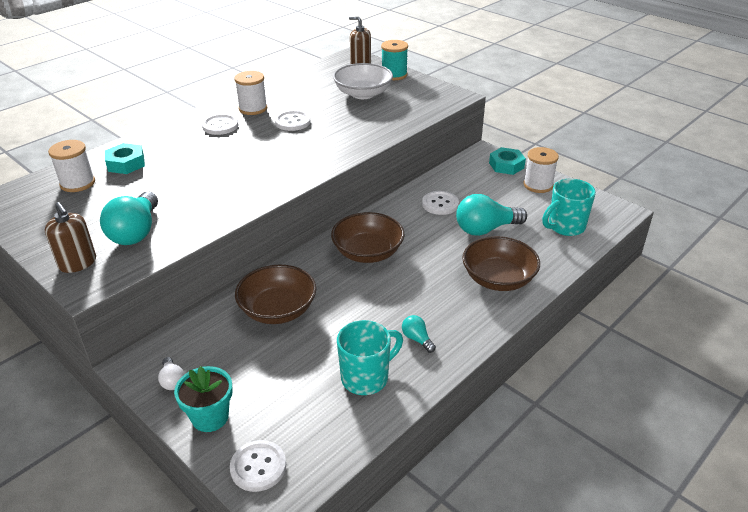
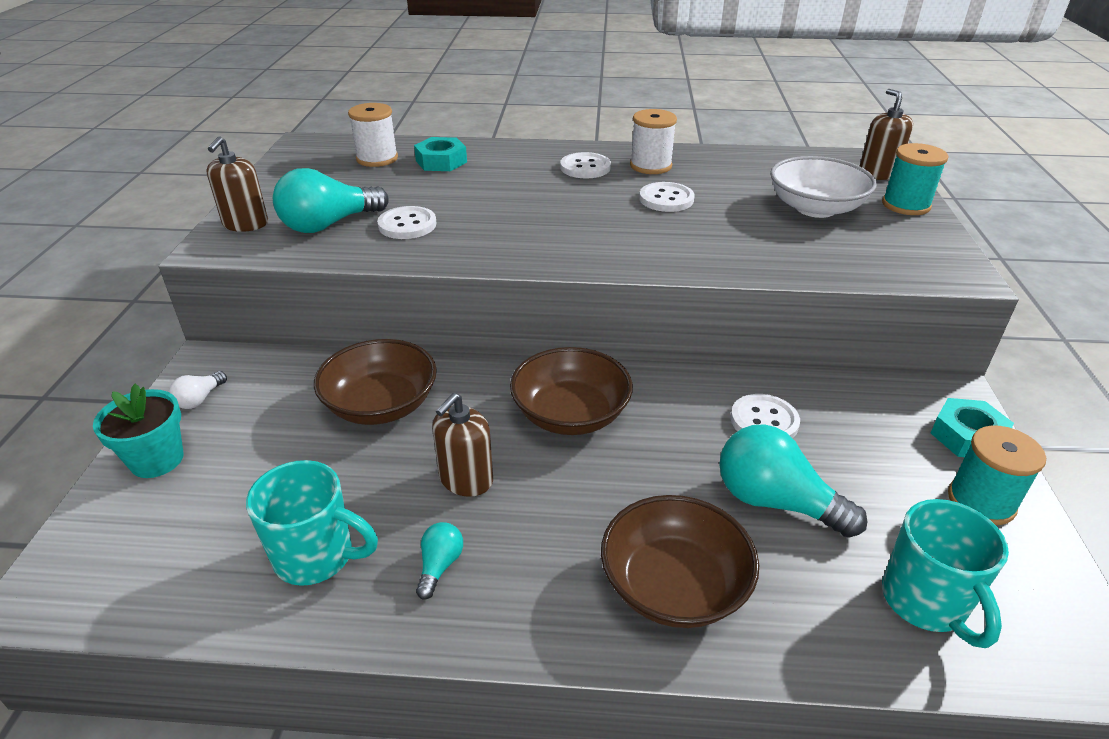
camera: 50 degrees right, 0 degrees up
white button [230,440,286,492] -> white button moved to [377,206,436,239]
white spool [523,147,559,193] -> turquoise spool [948,426,1046,525]
turquoise mug [542,179,596,236] -> turquoise mug turned 120 degrees counterclockwise [882,499,1009,648]
none -> brown soap dispenser [432,393,493,497]

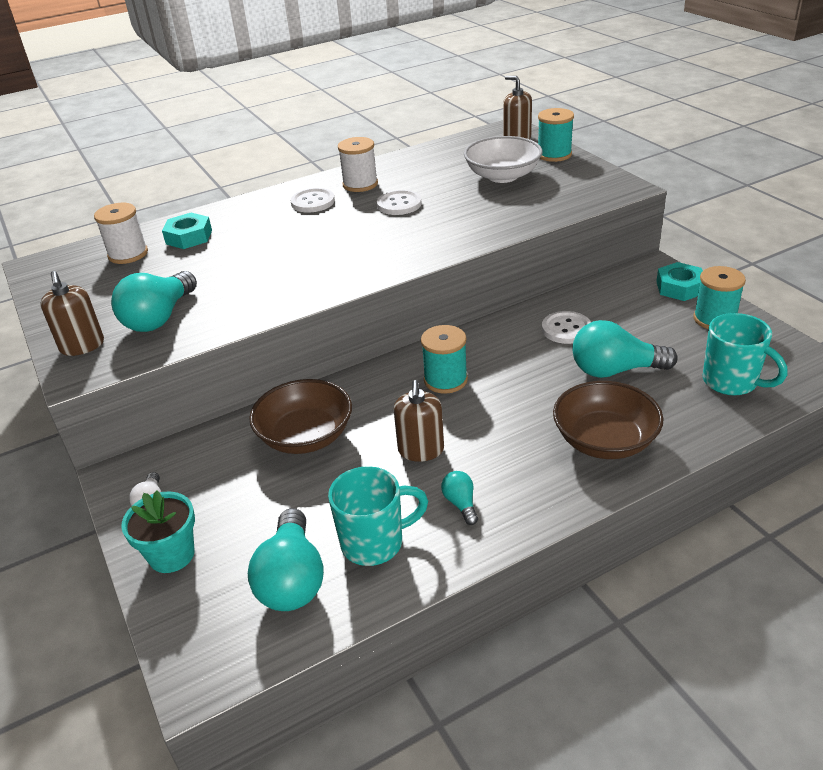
camera: 30 degrees left, 0 degrees up
white button [377,206,436,239] -> none
brown bowl [510,347,633,435] -> turquoise spool [421,325,468,394]
none -> turquoise light bulb [248,508,324,611]

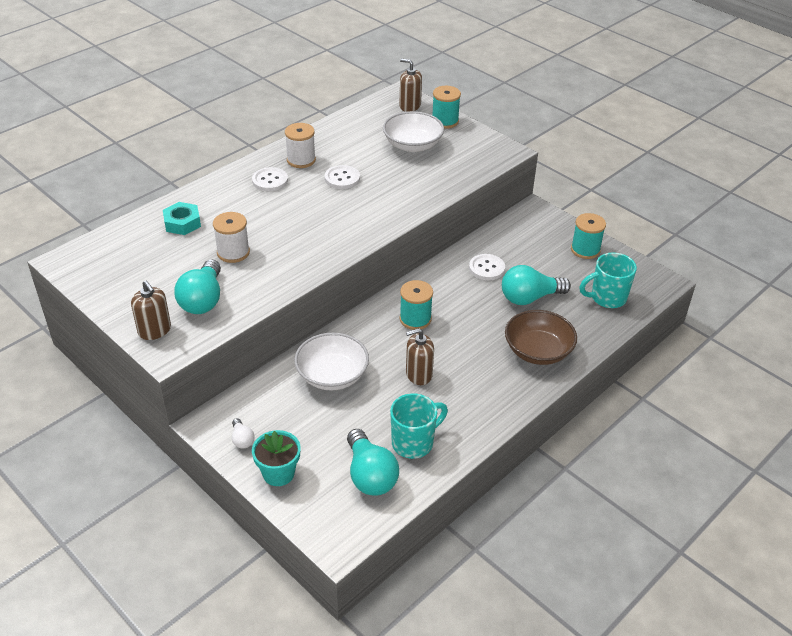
camera: 20 degrees left, 5 degrees up
white spool [94,203,148,264] -> white spool moved to [213,212,250,263]
brown bowl [249,379,352,454] -> white bowl [295,333,369,390]
brown soap dispenser [393,380,444,462] -> brown soap dispenser turned 90 degrees clockwise [406,328,434,385]
turquoise light bulb [441,471,478,525] -> none
turquoise nut [656,262,703,301] -> none
turquoise mug [703,313,787,395] -> turquoise mug turned 135 degrees clockwise [579,253,637,308]

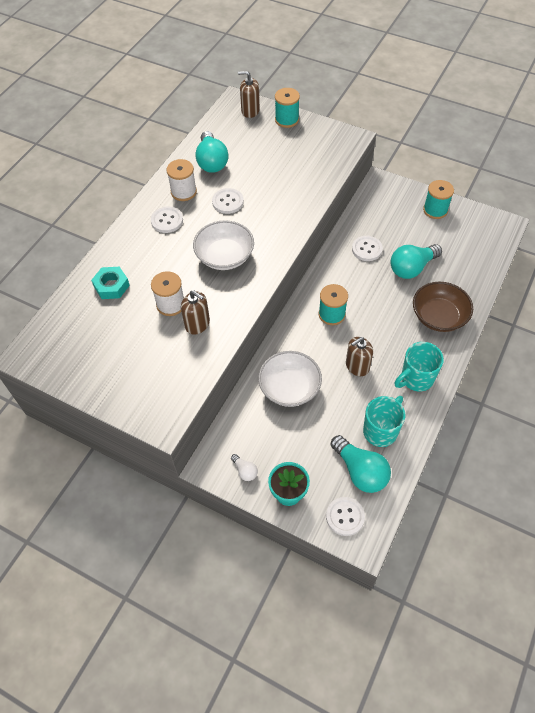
camera: 15 degrees left, 15 degrees up
brown soap dispenser [131,281,171,340] -> brown soap dispenser moved to [181,290,210,335]
turquoise light bulb [174,259,221,314] -> turquoise light bulb moved to [195,131,228,173]
white bowl [383,111,444,152] -> white bowl moved to [193,220,254,270]
turquoise mug [579,253,637,308] -> turquoise mug moved to [394,342,444,392]
none -> white button [326,497,365,536]

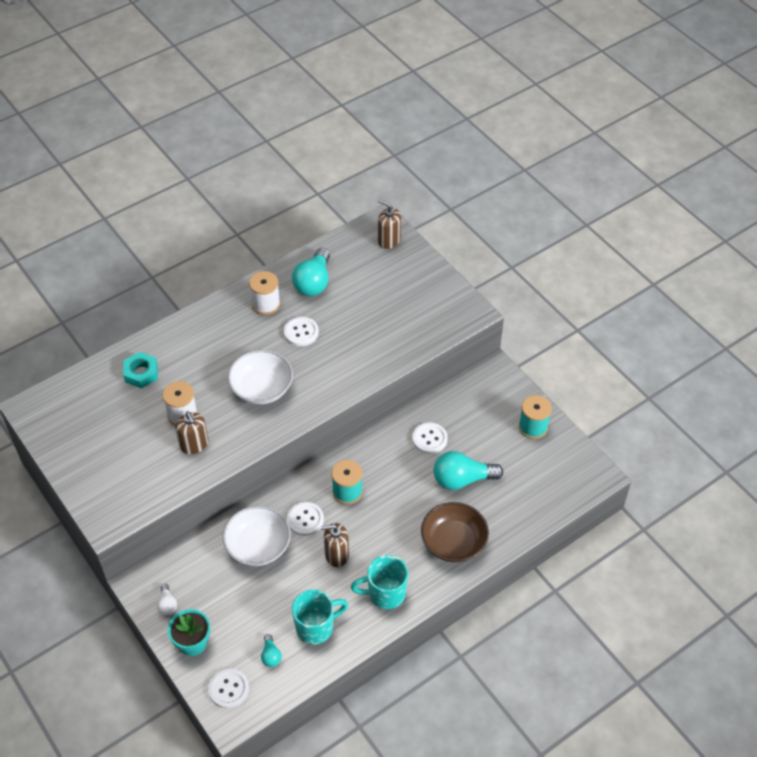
camera: 25 degrees right, 5 degrees down
white button [151,207,183,233] -> white button moved to [287,502,324,536]
turquoise spool [275,88,300,128] -> none
turquoise light bulb [331,435,391,493] -> turquoise light bulb [261,634,282,667], size x0.48

